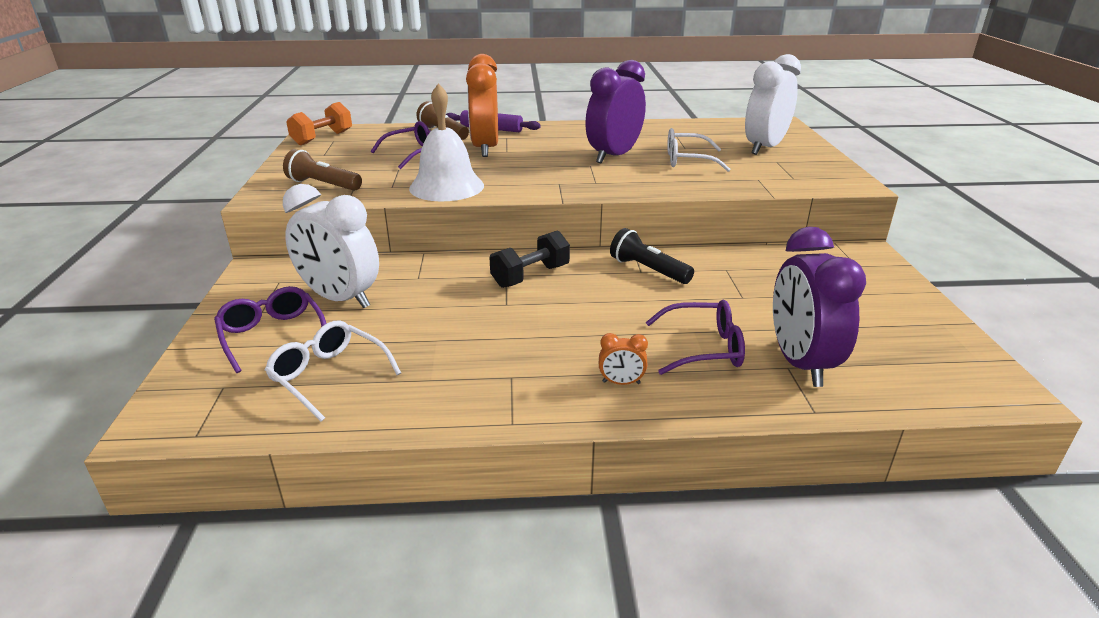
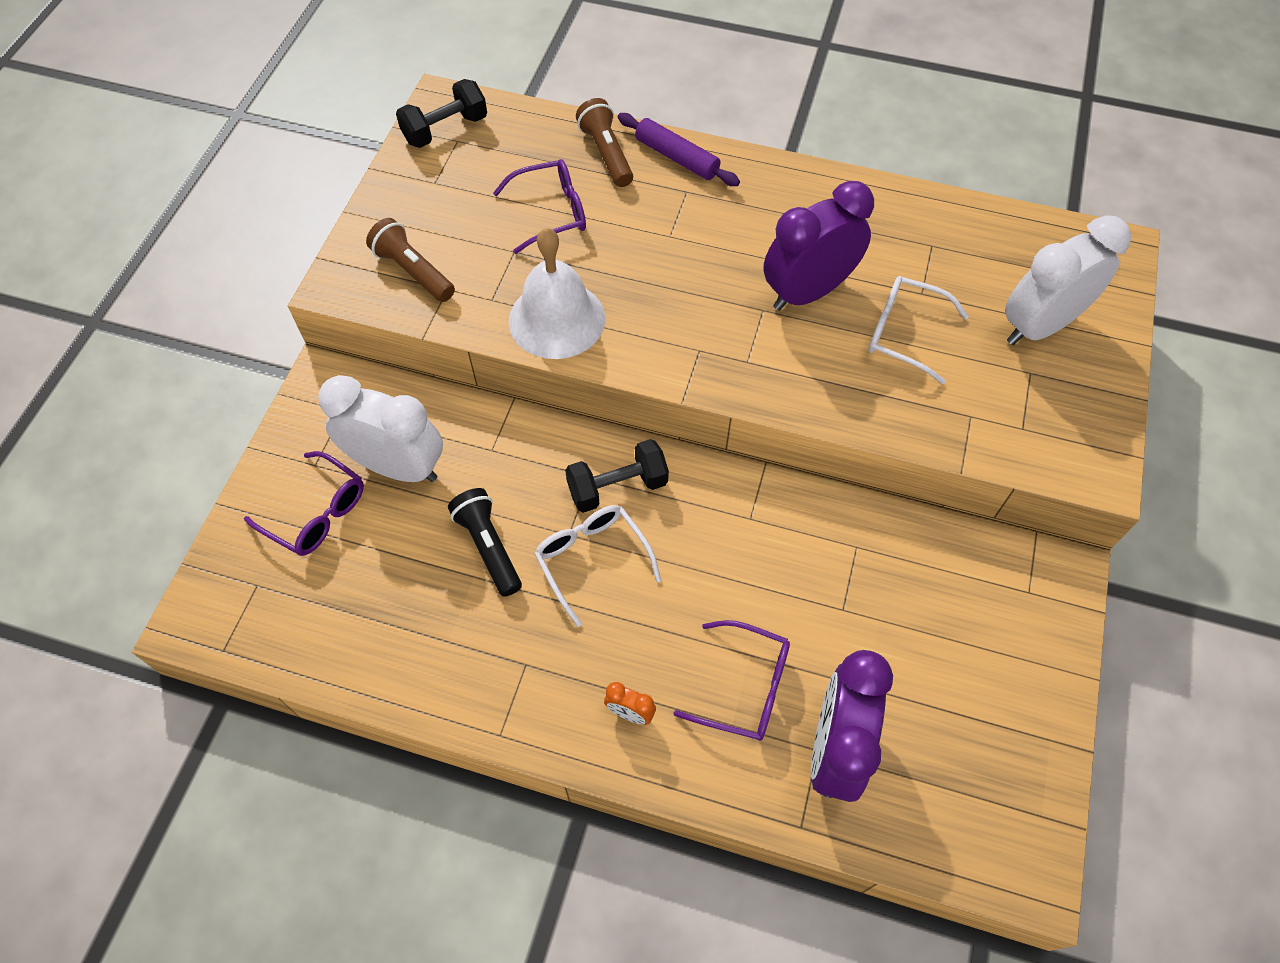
camera: 20 degrees right, 30 degrees up
purple glasses [214,286,327,373] -> purple glasses turned 135 degrees clockwise [244,451,364,556]
white glasses [265,320,401,422] -> white glasses moved to [534,505,661,627]
white clock [283,184,379,308] -> white clock turned 150 degrees clockwise [318,375,443,482]
orange dumbbell [286,102,352,145] -> black dumbbell [396,79,487,148]
orange clock [466,54,498,157] -> none
black flashlight [610,228,694,284] -> black flashlight moved to [448,488,522,597]

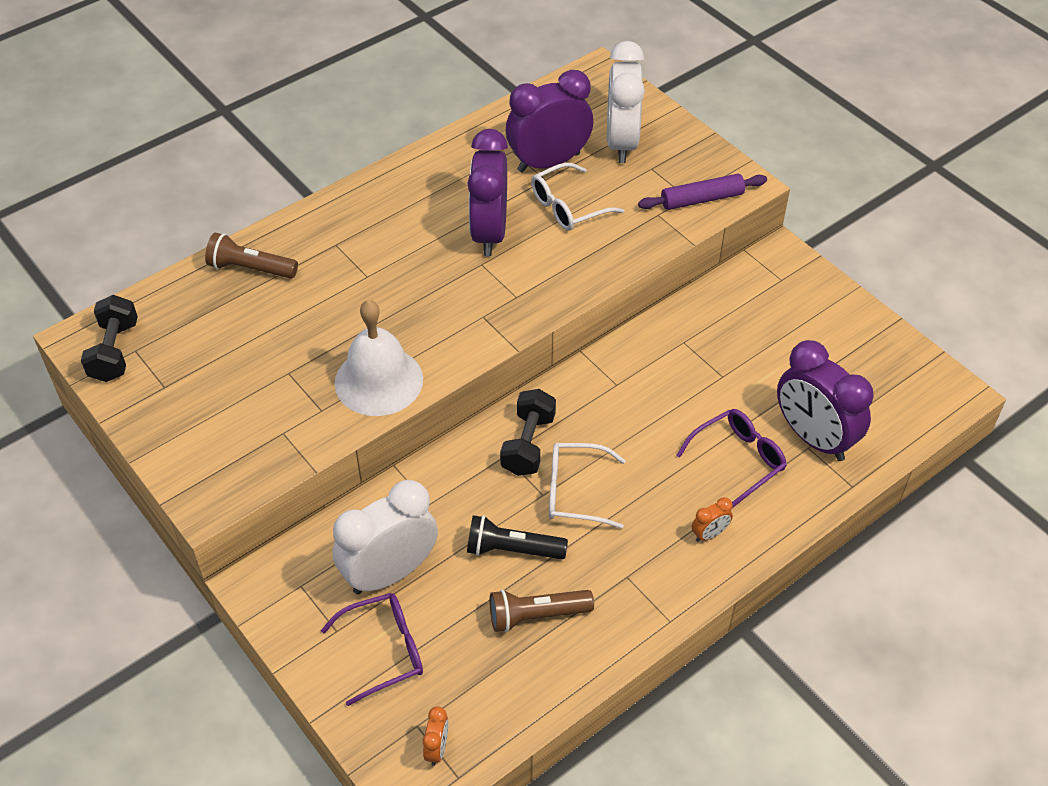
camera: 55 degrees left, 10 degrees down
brown flashlight [366,218,455,302] -> brown flashlight moved to [490,590,594,632]
purple glasses [493,159,586,254] -> none
purple rolling pin [618,113,740,186] -> purple rolling pin moved to [638,174,767,210]
none -> orange clock [423,706,449,766]
none -> purple clock [506,70,593,173]

